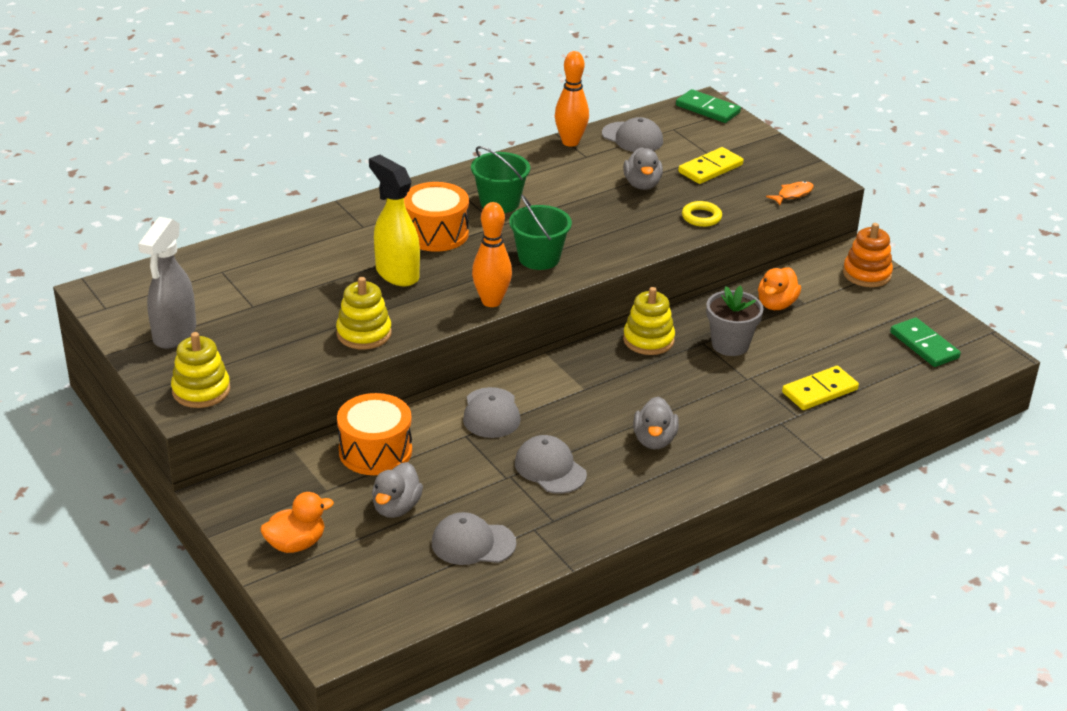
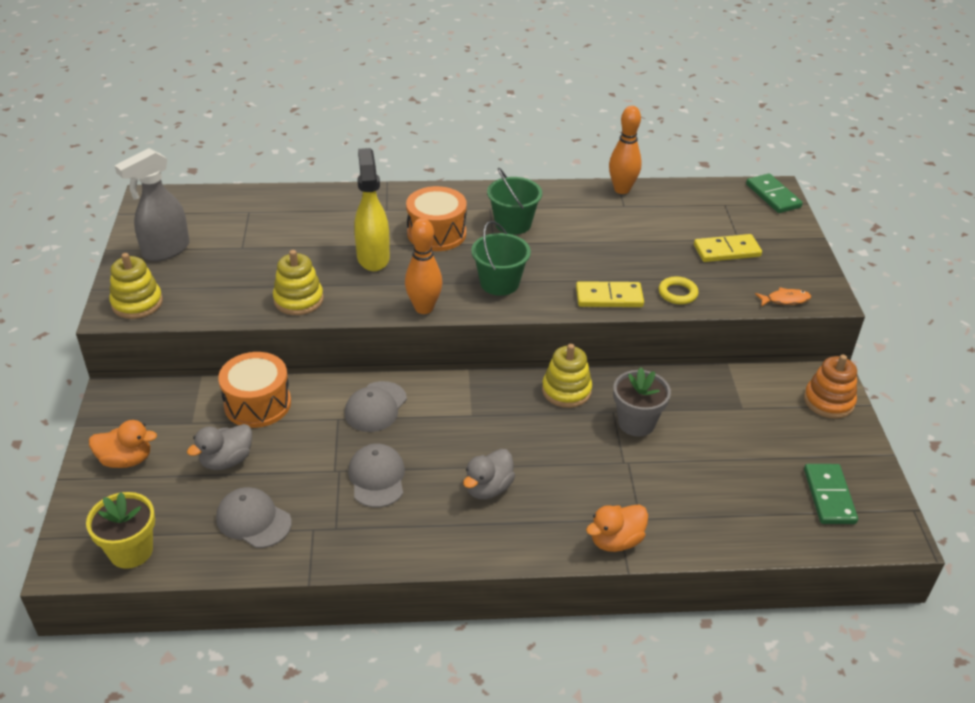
camera: 30 degrees right, 5 degrees up
grey cap [602,117,663,152] -> none
grey duck [623,147,663,190] -> none
orange duck [758,267,801,310] -> orange duck moved to [586,505,648,552]
yellow domino [782,366,859,410] -> yellow domino moved to [576,281,644,307]
none -> yellow flower pot [86,492,155,569]

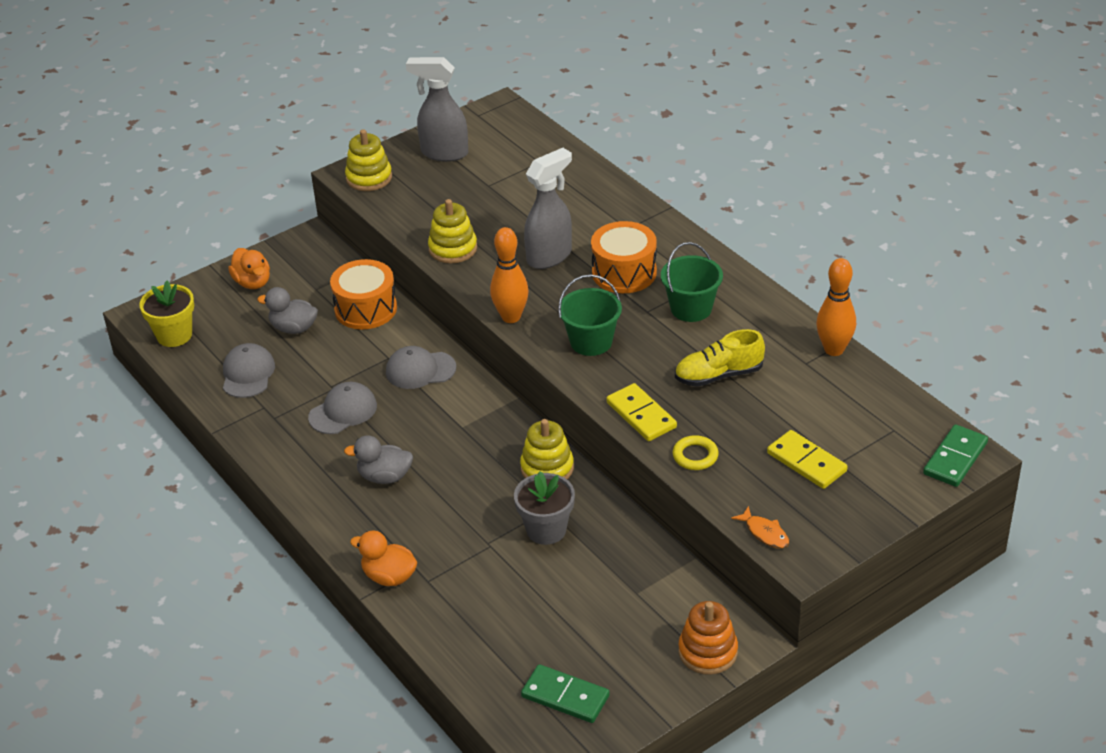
camera: 60 degrees right, 0 degrees up
yellow spray bottle [354,148,390,271] -> grey spray bottle [524,148,572,269]
green domino [804,464,858,524] -> green domino turned 60 degrees clockwise [521,664,610,723]
none -> yellow shoe [675,329,765,387]

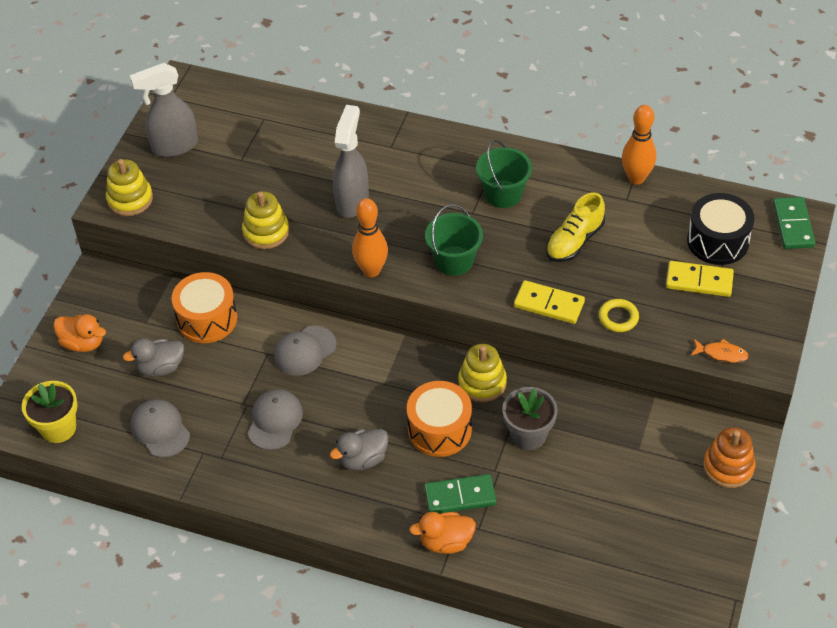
camera: 35 degrees left, 10 degrees up
green domino [521,664,610,723] -> green domino moved to [424,474,496,514]
orange drum [591,221,657,293] -> orange drum moved to [407,381,472,457]
none -> black drum [687,193,754,265]

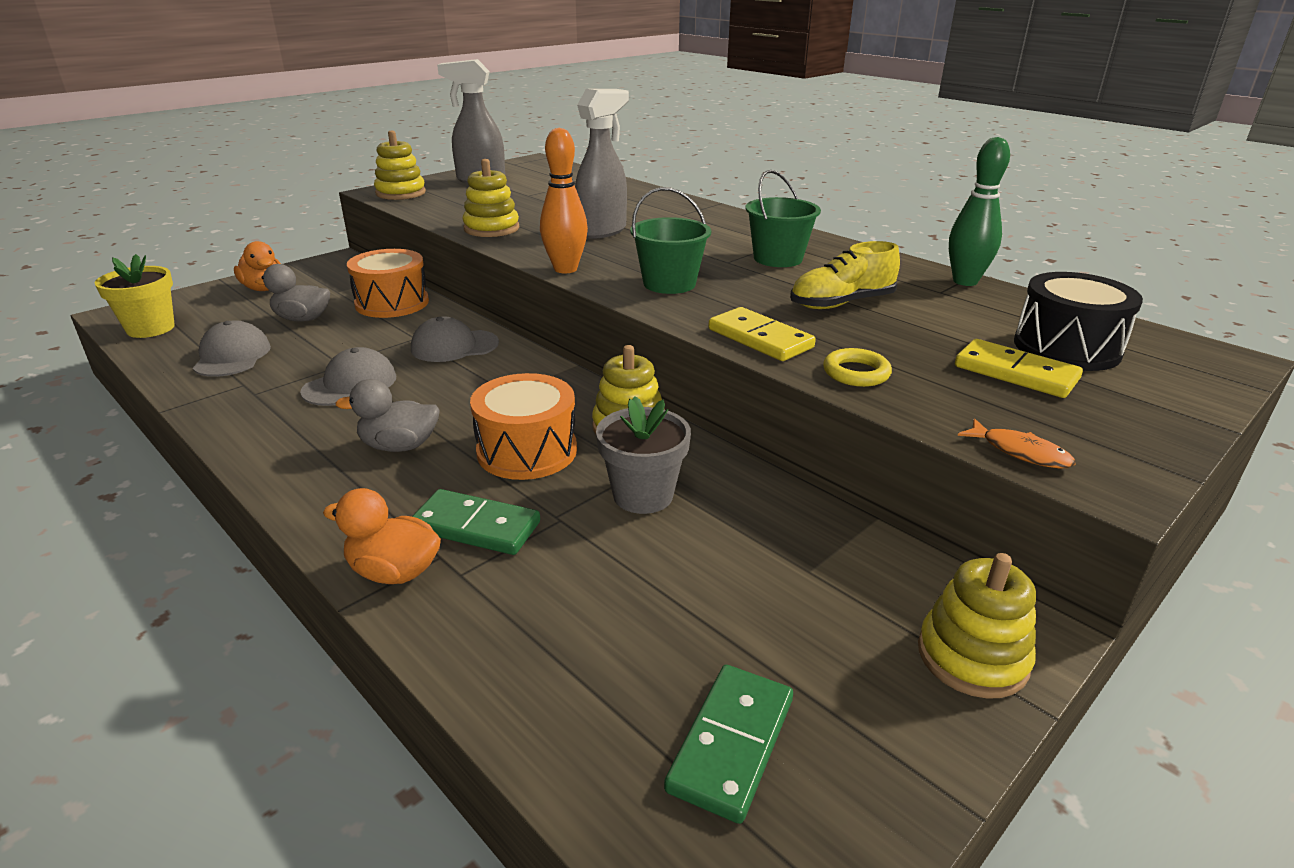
camera: 25 degrees right, 20 degrees down
orange bowling pin [622,105,656,184] -> green bowling pin [949,137,1010,286]
orange stacking toy [703,427,756,488] -> yellow stacking toy [918,553,1036,699]
green domino [773,197,815,249] -> green domino moved to [664,665,793,824]

